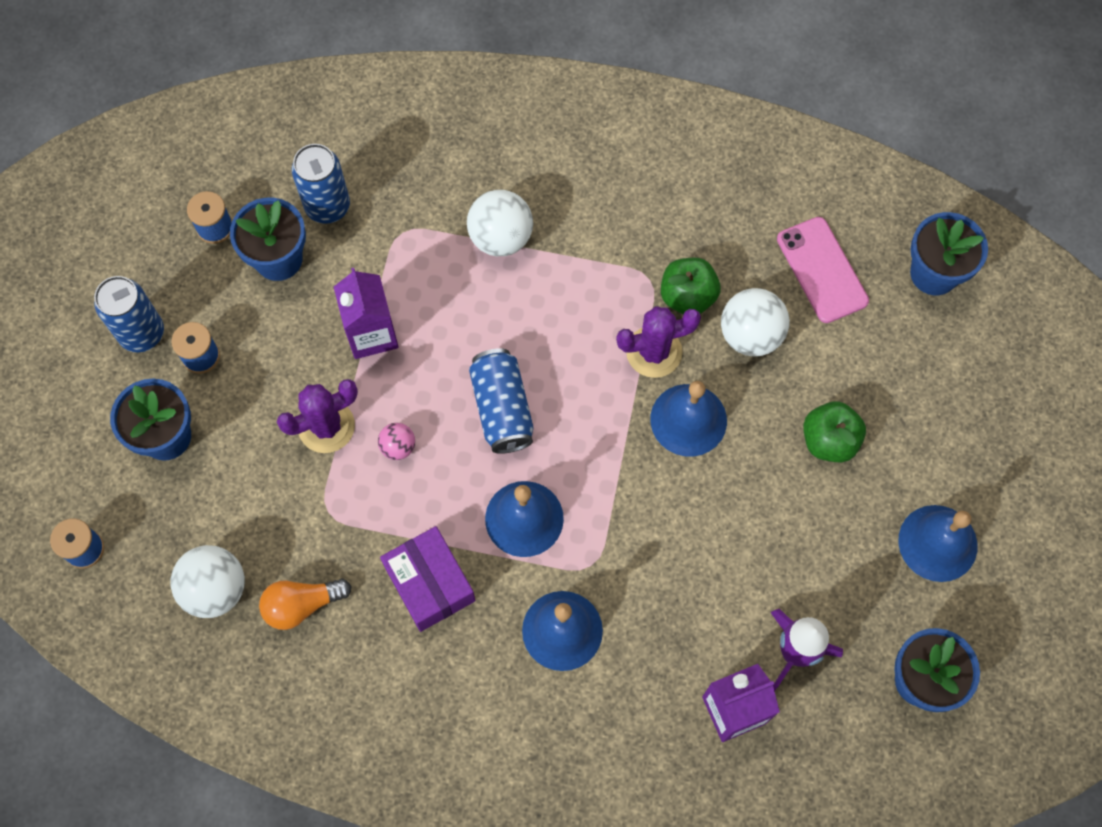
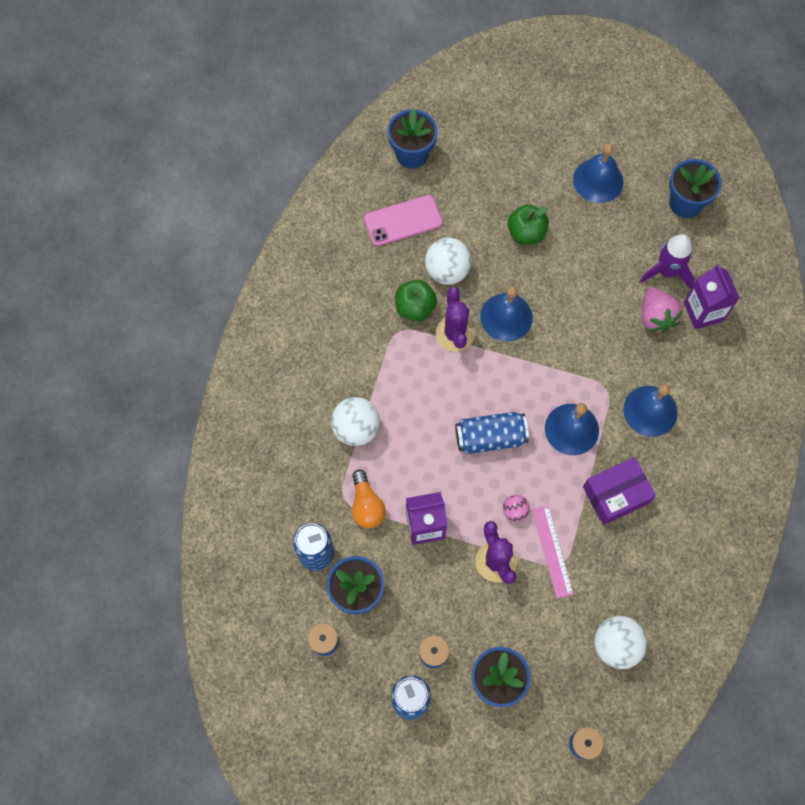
camera: 85 degrees left, 0 degrees up
orange light bulb [259,579,351,630] -> orange light bulb moved to [352,470,386,528]
none -> pink ruler [532,505,573,598]
none -> pink strawberry [642,288,683,333]

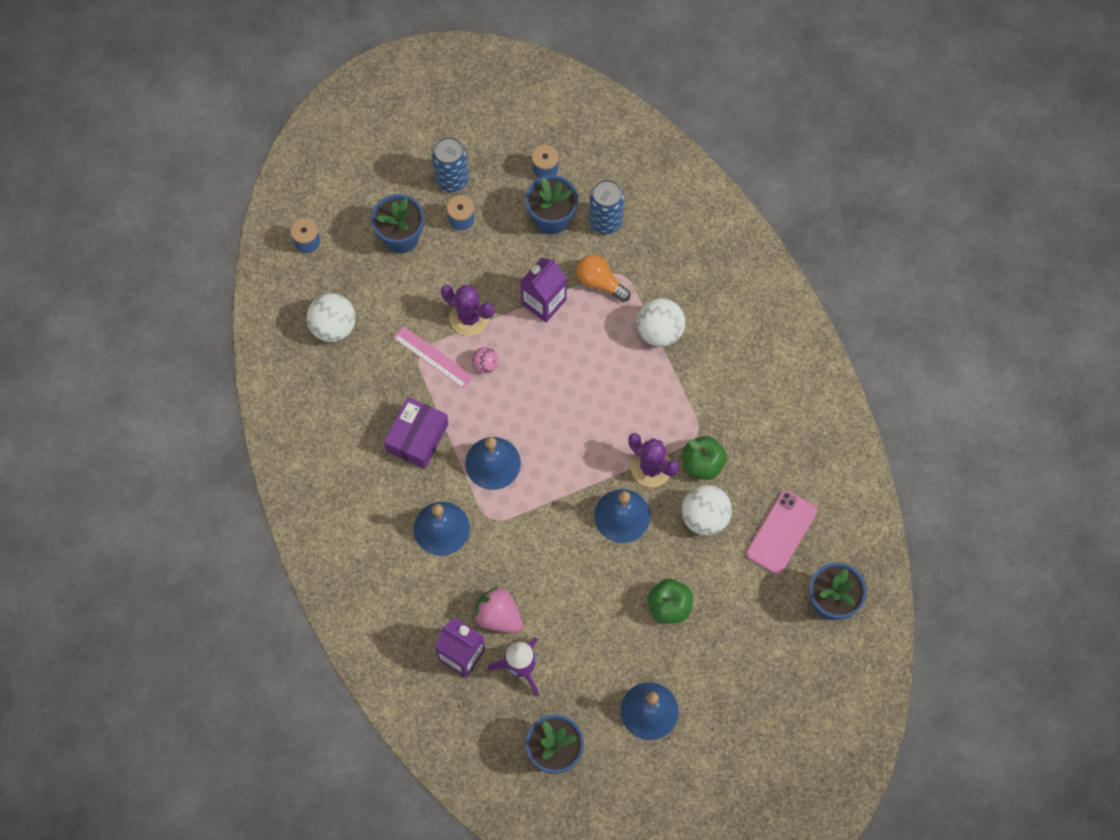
camera: 140 degrees right, 0 degrees up
blue can [455,412,529,454] -> none

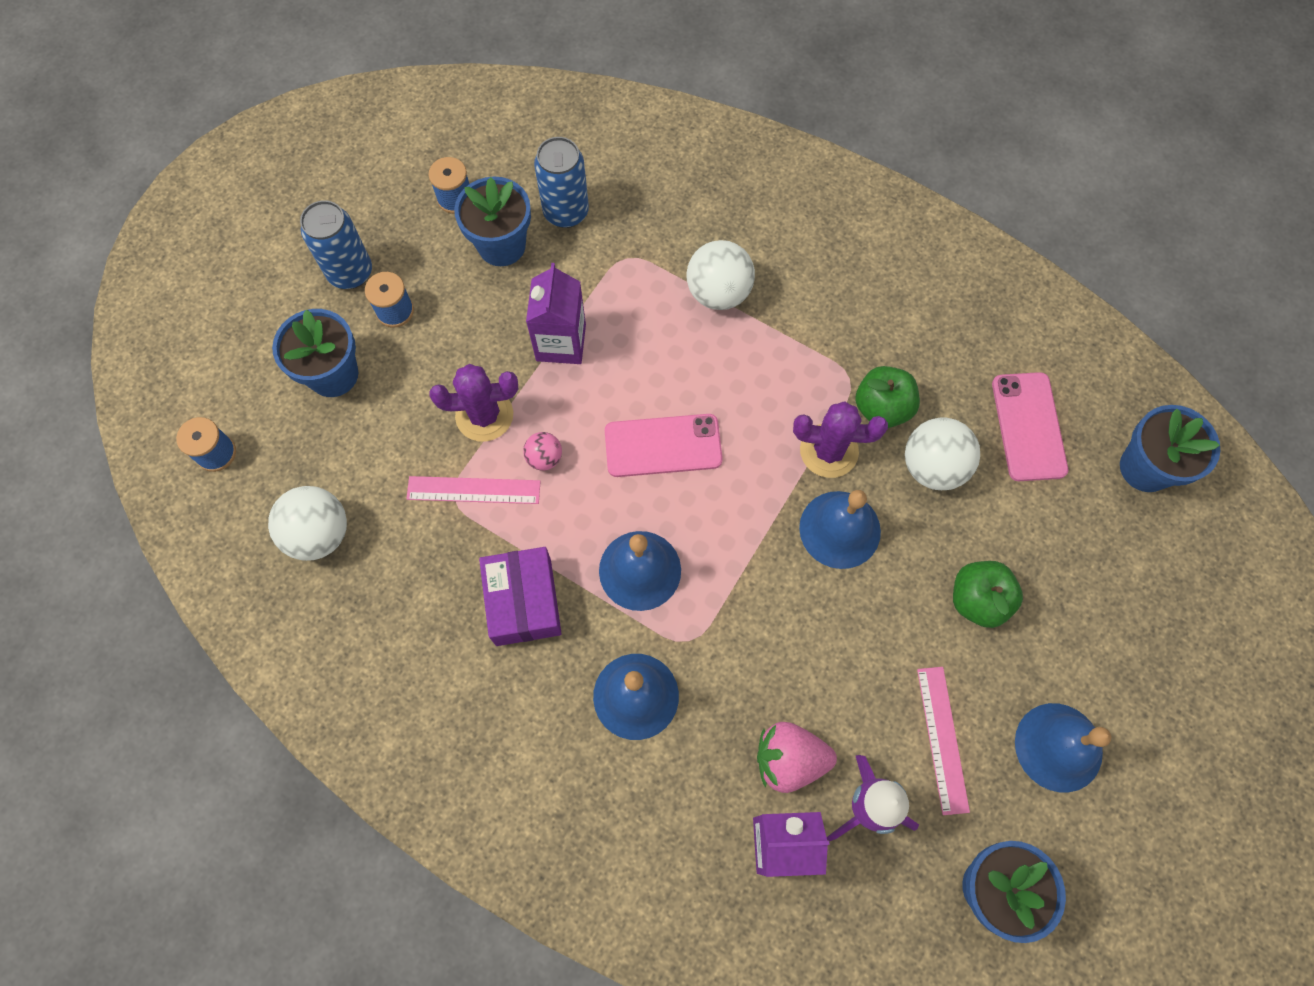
camera: 35 degrees left, 0 degrees up
orange light bulb [576,255,630,302] -> none
none -> pink phone [605,414,723,477]
none -> pink ruler [917,667,970,815]

